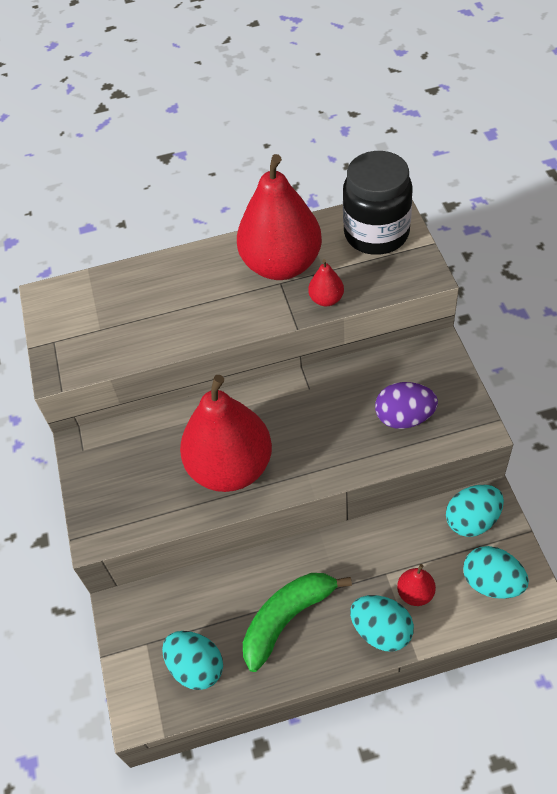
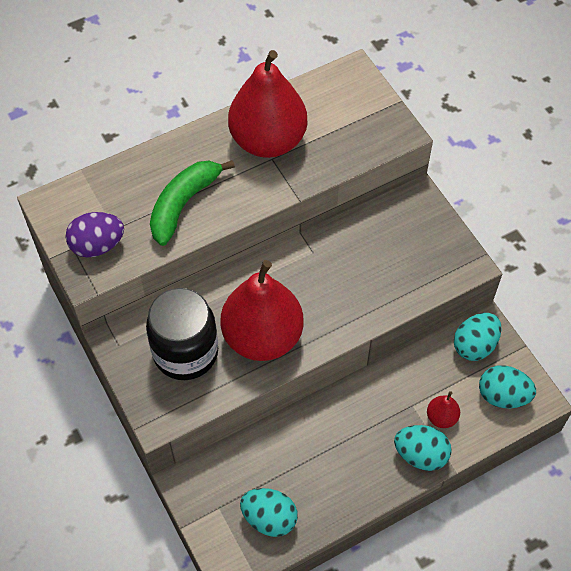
camera: 20 degrees left, 5 degrees up
green banana [243,573,352,672] -> green banana moved to [150,160,235,246]
red pear [308,259,344,306] -> none
black jar [343,151,412,255] -> black jar moved to [146,288,218,380]
purple egg [375,382,438,429] -> purple egg moved to [65,212,124,257]

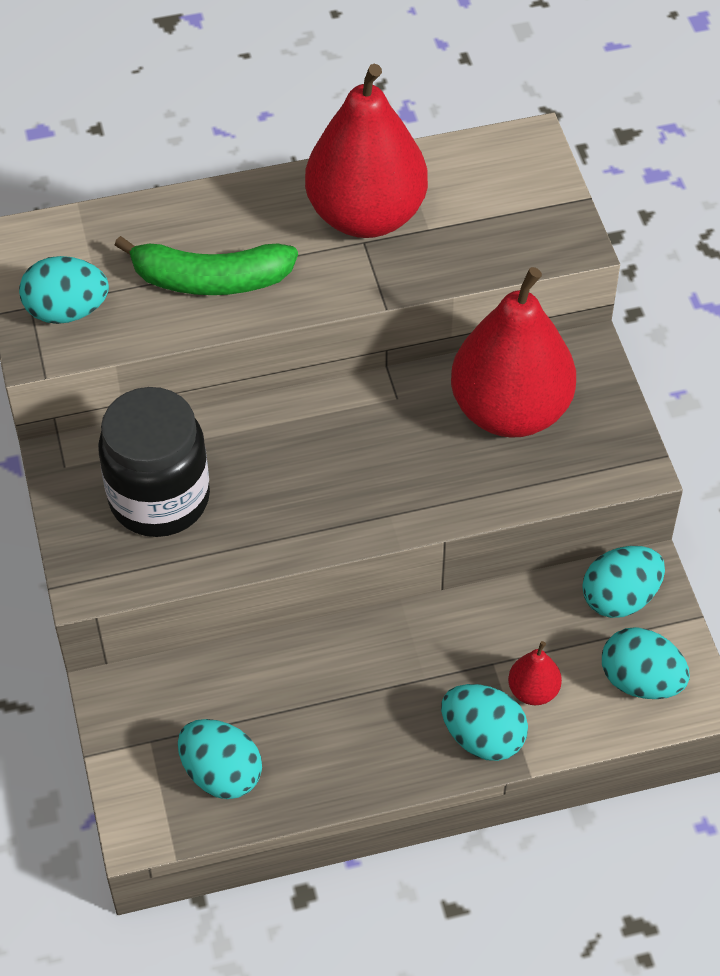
camera: 15 degrees right, 5 degrees down
purple egg [65,212,124,257] -> turquoise egg [19,256,109,324]
green banana [150,160,235,246] -> green banana turned 135 degrees counterclockwise [115,236,298,295]
red pear [221,260,303,361] -> red pear moved to [451,267,576,438]

